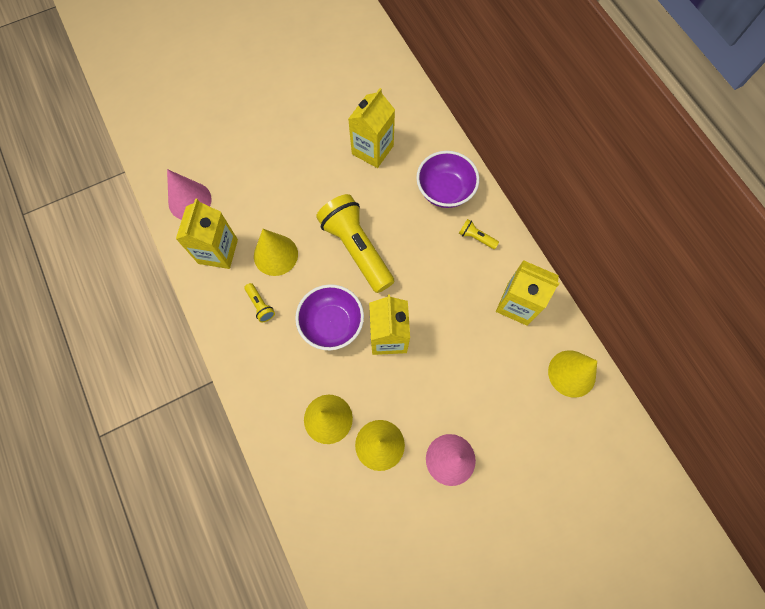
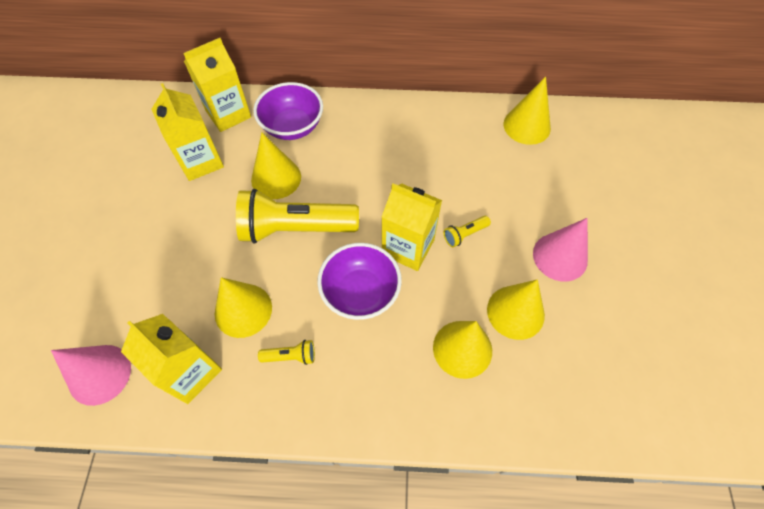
camera: 60 degrees left, 10 degrees down
yellow flashlight [459,219,499,249] -> yellow flashlight moved to [444,216,491,247]
yellow carton [496,260,560,326] -> yellow carton moved to [183,38,251,132]
none -> yellow cone [251,132,301,199]

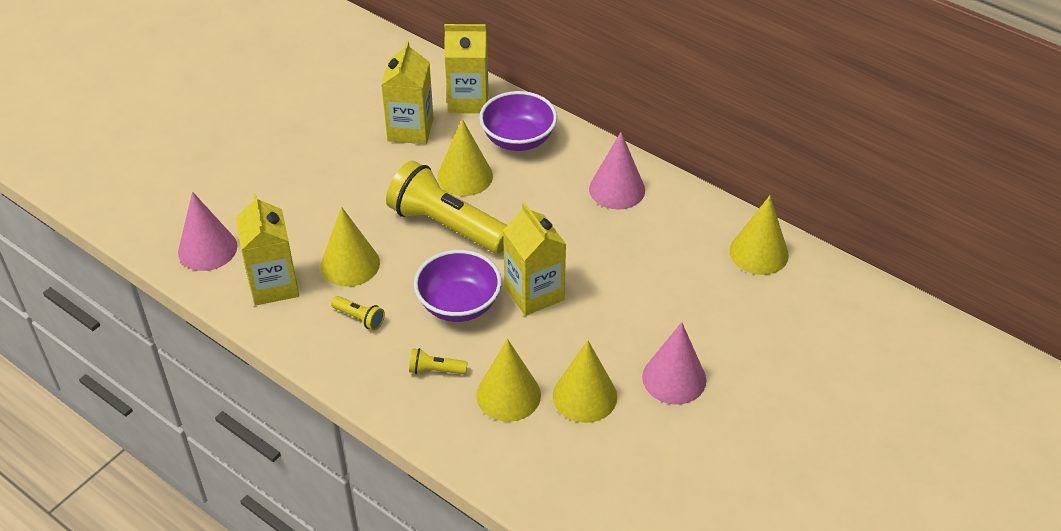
camera: 35 degrees right, 15 degrees down
yellow flashlight [444,216,491,247] -> yellow flashlight moved to [409,348,468,375]
none -> pink cone [589,132,645,209]

